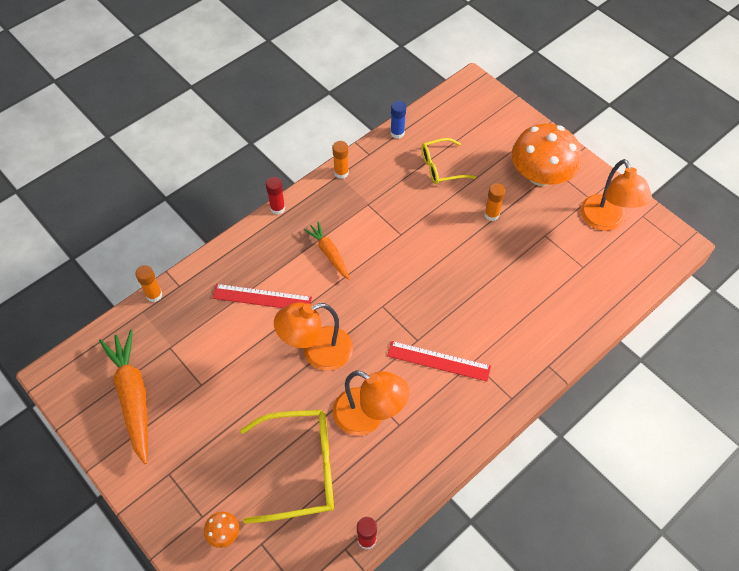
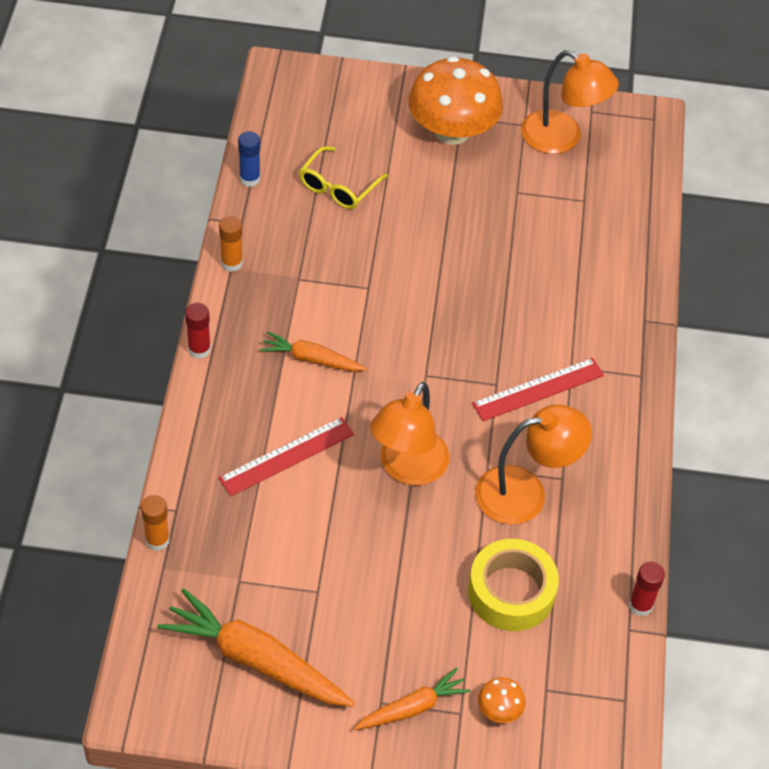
camera: 45 degrees left, 5 degrees down
yellow glasses [240,410,334,524] -> yellow tape [468,539,559,631]
orange glue stick [484,183,505,221] -> none
none -> orange carrot [354,668,471,730]

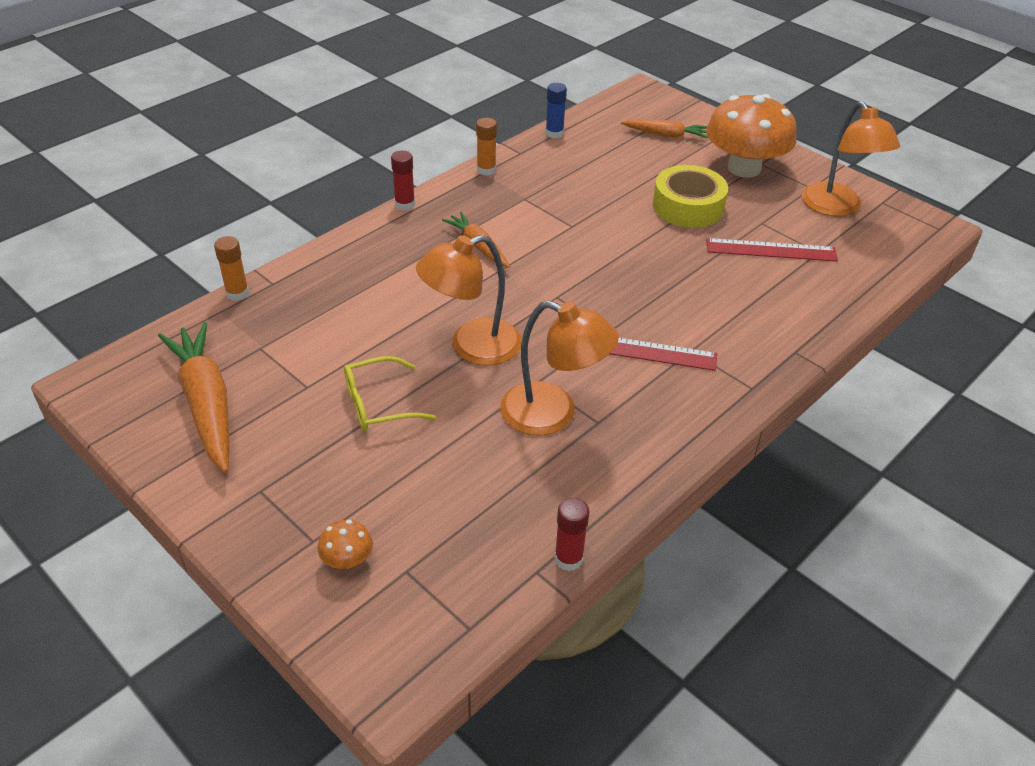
camera: 40 degrees right, 10 degrees down
red ruler [219,417,354,496] -> red ruler moved to [706,238,838,262]
yellow glasses [299,146,388,209] -> yellow glasses moved to [344,356,437,431]
orange carrot [354,668,471,730] -> orange carrot moved to [621,119,708,138]
yellow tape [468,539,559,631] -> yellow tape moved to [653,165,728,228]

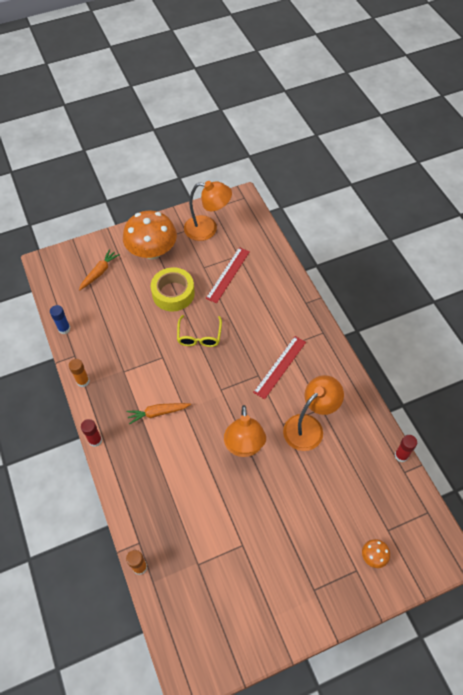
camera: 65 degrees left, 15 degrees up
orange carrot [158,322,229,473] -> none
yellow glasses [344,356,437,431] -> yellow glasses moved to [177,315,222,347]

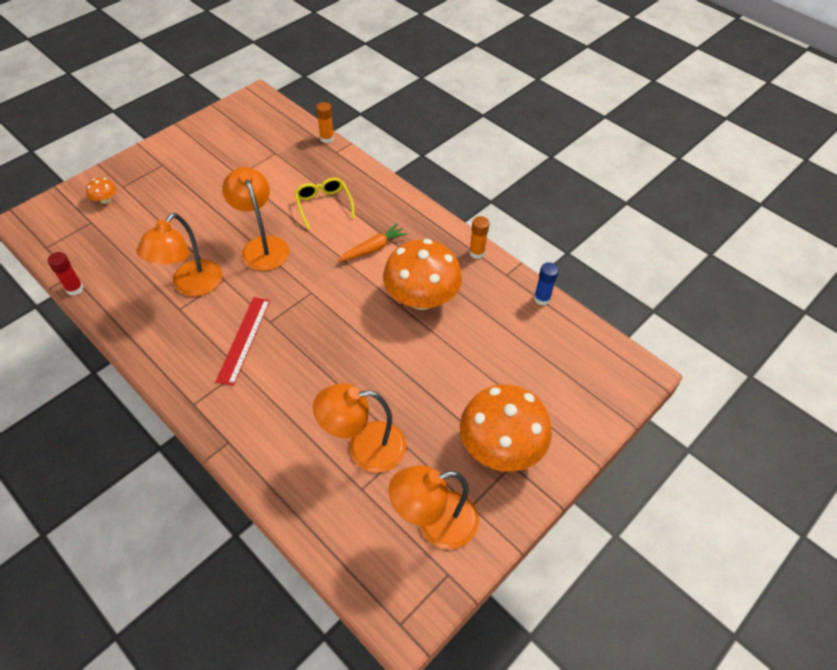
camera: 155 degrees right, 5 degrees down
orange carrot [79,249,120,291] -> none
red glue stick [81,419,102,447] -> none
yellow tape [151,267,195,311] -> none
yellow glasses [177,315,222,347] -> yellow glasses moved to [295,178,355,229]
red ruler [206,247,250,303] -> orange lamp [313,383,406,473]
none -> orange mushroom [383,239,462,310]

